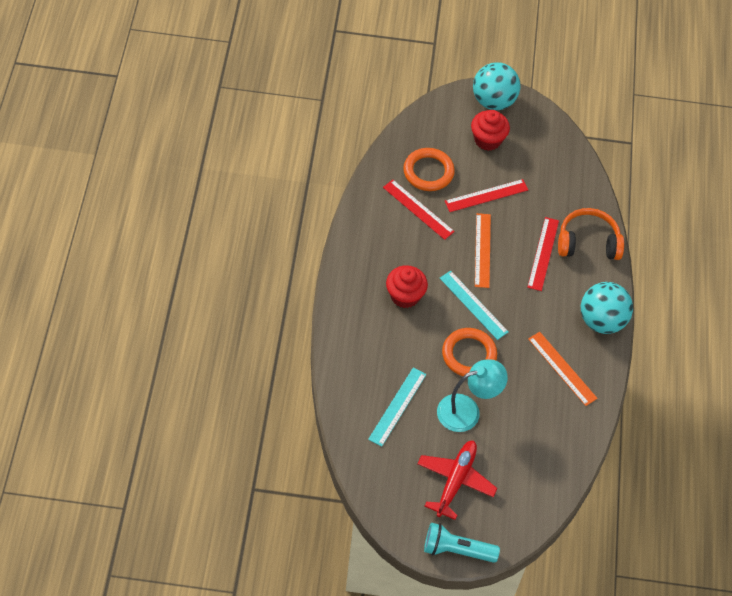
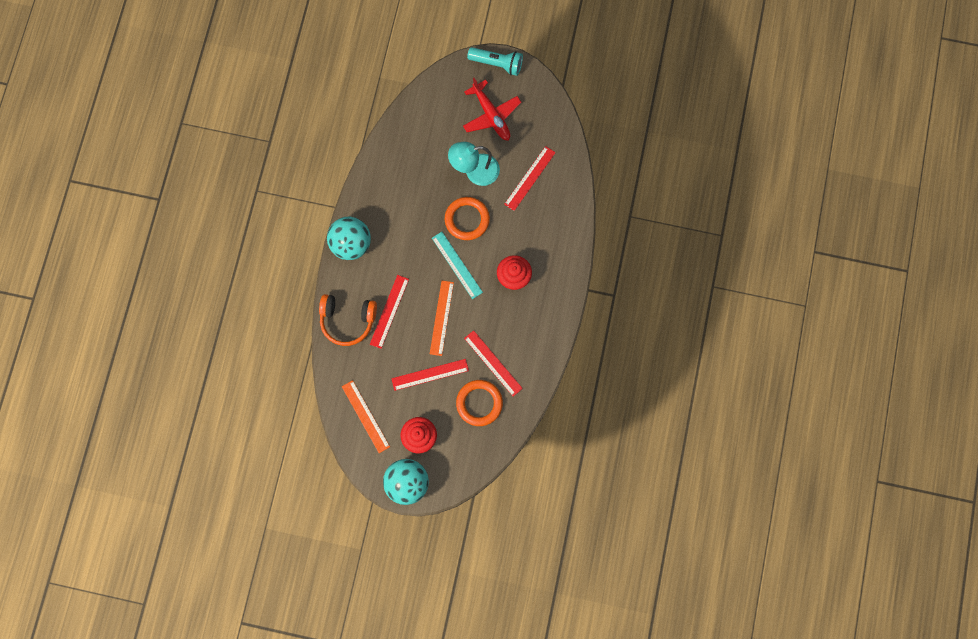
camera: 170 degrees left, 20 degrees up
turquoise ruler [368,368,426,447] -> red ruler [504,146,556,211]
red plane [417,440,498,520] -> red plane turned 60 degrees counterclockwise [463,78,521,140]
orange ruler [528,332,598,406] -> orange ruler moved to [342,380,390,453]

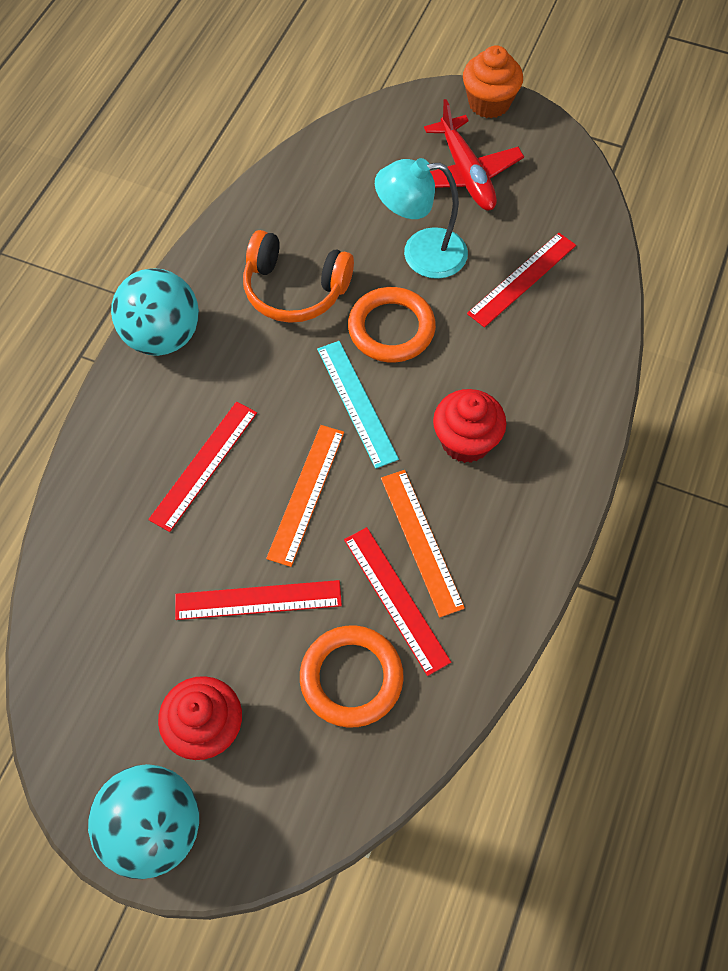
camera: 10 degrees right, 15 degrees down
orange headphones [319,294,377,346] -> orange headphones moved to [243,230,354,323]
orange ruler [342,380,390,453] -> orange ruler moved to [381,470,465,618]
turquoise flashlight [467,47,523,76] -> orange cupcake [463,45,523,118]

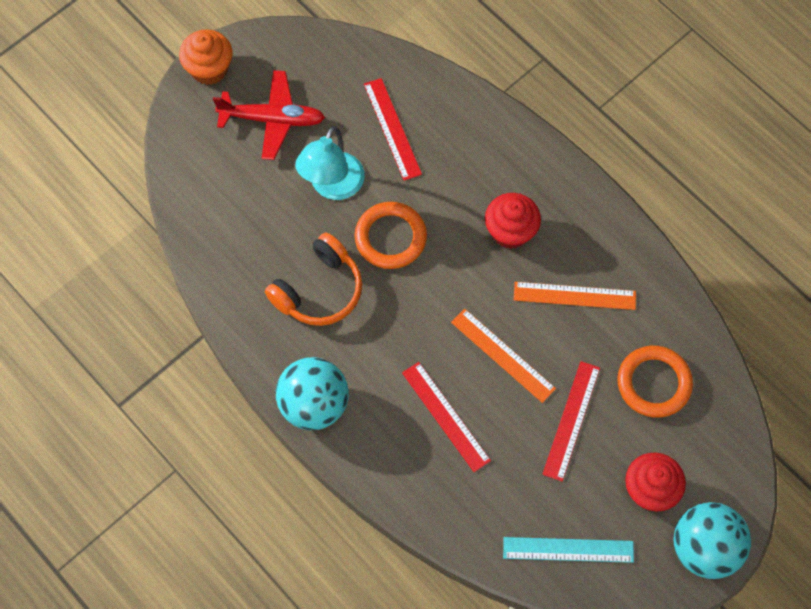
camera: 65 degrees left, 5 degrees up
turquoise ruler [317,341,399,469] -> turquoise ruler moved to [503,537,634,563]
red ruler [344,527,451,676] -> none

